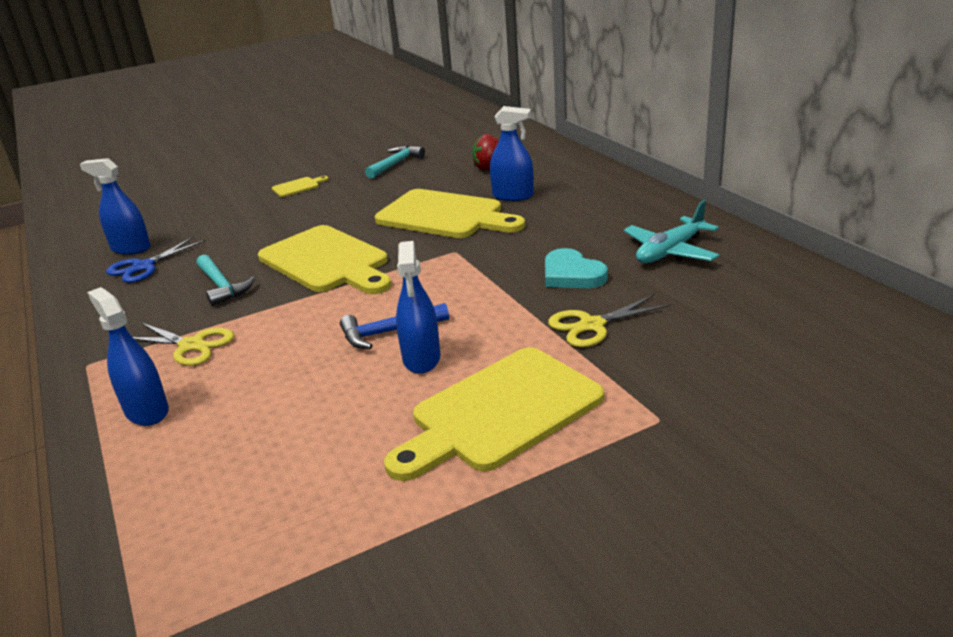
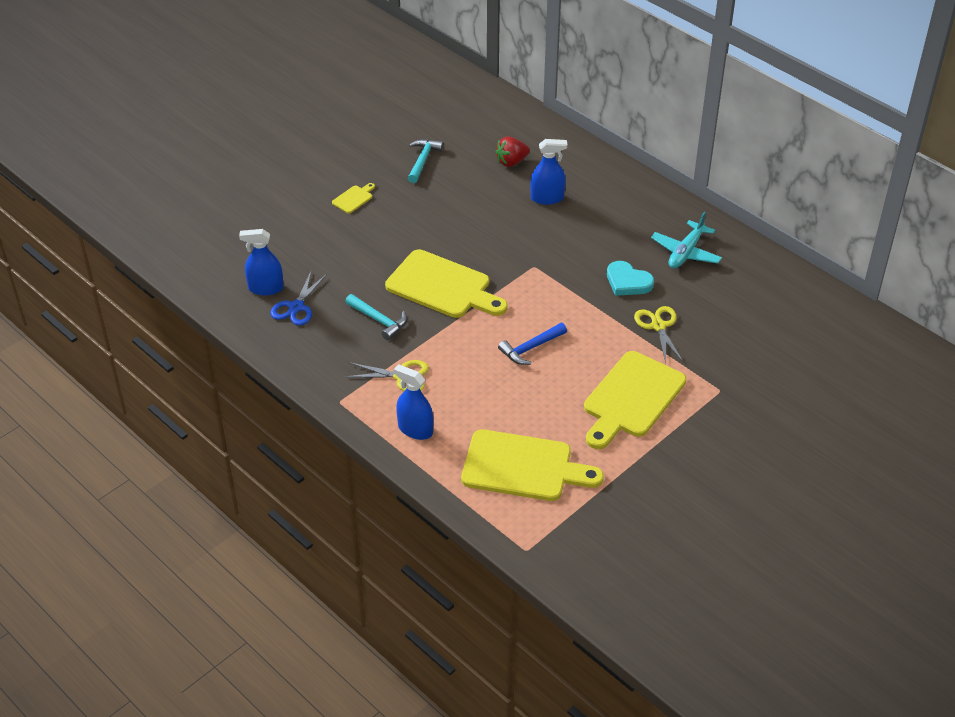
camera: 20 degrees left, 15 degrees up
yellow cutting board [375,189,525,238] -> yellow cutting board moved to [461,429,604,501]
blue spray bottle [396,241,440,374] -> none
yellow scissors [548,295,671,347] -> yellow scissors turned 120 degrees clockwise [634,306,684,363]

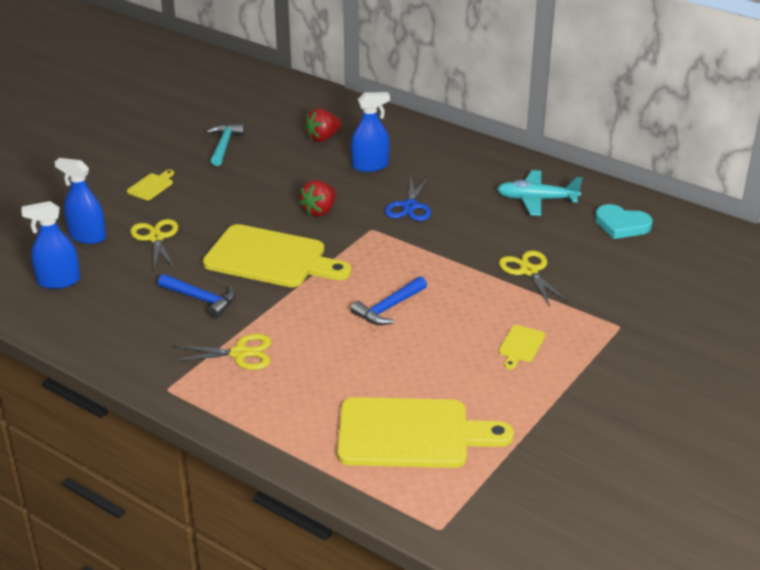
camera: 10 degrees left, 10 degrees down
blue scissors [270,272,327,326] -> blue scissors moved to [385,176,431,221]
turquoise hammer [345,294,407,340] -> blue hammer [158,274,236,318]
blue spray bottle [394,364,433,440] -> blue spray bottle moved to [55,158,106,244]
yellow cutting board [584,351,686,449] -> yellow cutting board [499,325,545,369], size x0.42
turquoise heart [607,261,654,296] -> turquoise heart moved to [595,204,653,239]
turquoise plane [651,212,722,269] -> turquoise plane turned 75 degrees clockwise [497,170,583,216]
none -> yellow scissors [130,219,178,269]
none -> red strawberry [299,180,336,217]

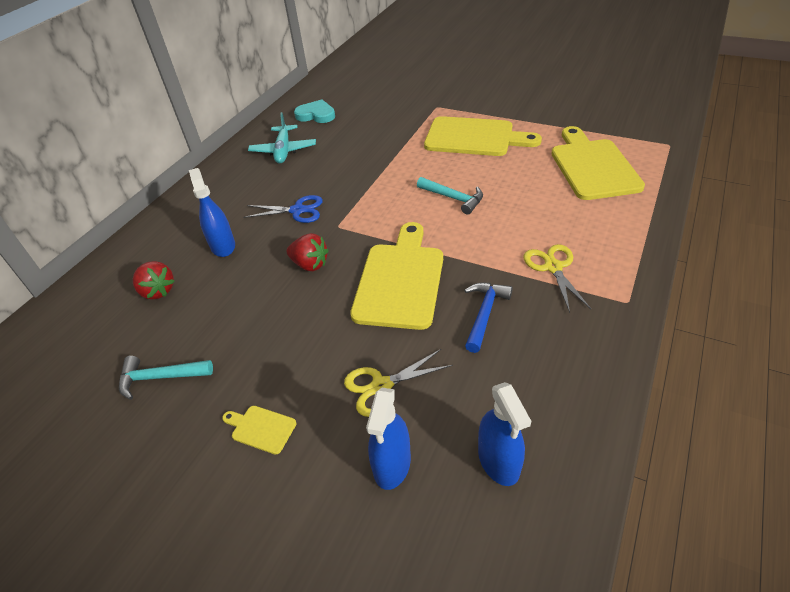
camera: 95 degrees left, 10 degrees up
blue hammer [350,276,427,325] -> turquoise hammer [417,177,483,215]
yellow scissors [499,251,569,306] -> none
yellow cutting board [499,325,545,369] -> yellow cutting board [424,116,542,156], size x2.39
turquoise heart [595,204,653,239] -> turquoise heart turned 90 degrees counterclockwise [294,99,335,123]

